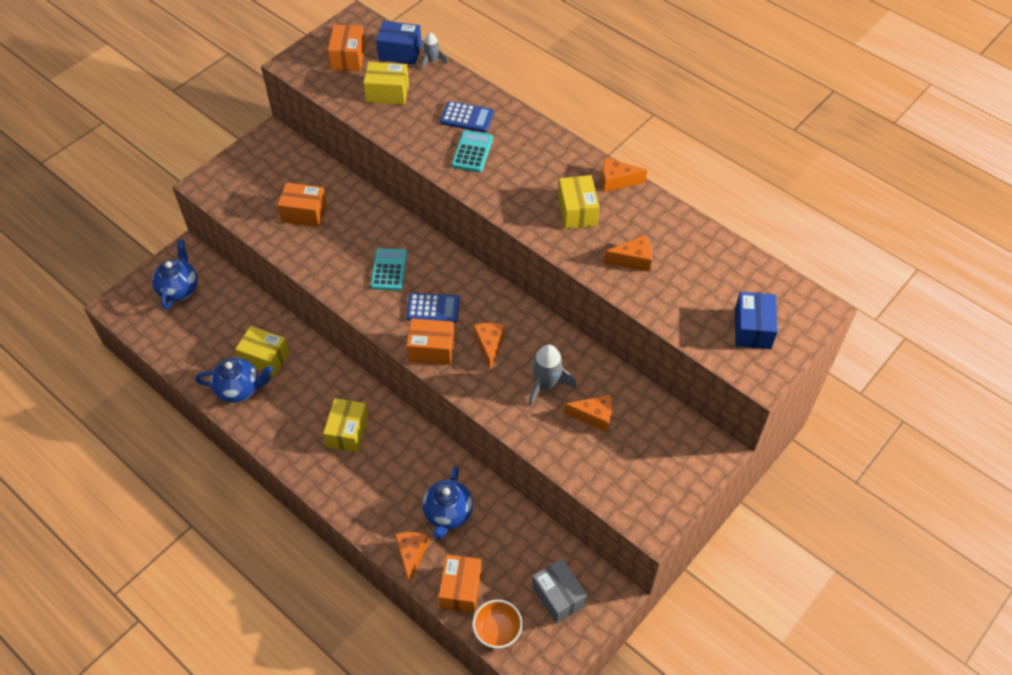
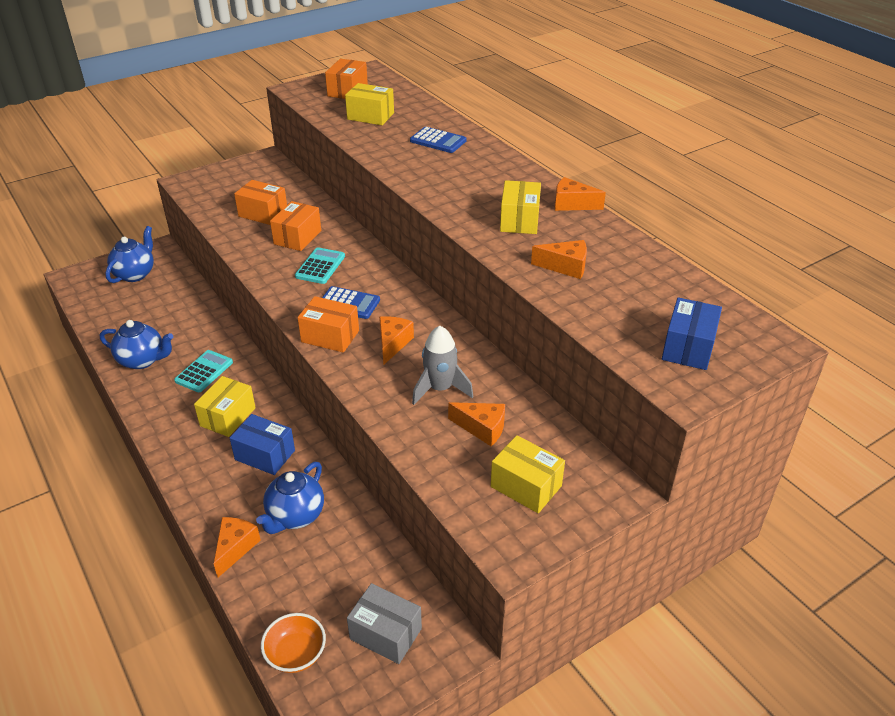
camera: 15 degrees right, 15 degrees down
yellow box [235,326,290,376] -> yellow box moved to [491,435,565,513]
blue box [376,21,422,65] -> blue box moved to [230,414,295,475]
grey rocket [421,32,448,69] -> none
orange box [438,554,482,613] -> orange box moved to [270,201,321,251]
turquoise calculator [452,130,493,172] -> turquoise calculator moved to [174,350,233,392]
grey box [532,558,587,624] -> grey box turned 45 degrees counterclockwise [347,583,422,664]

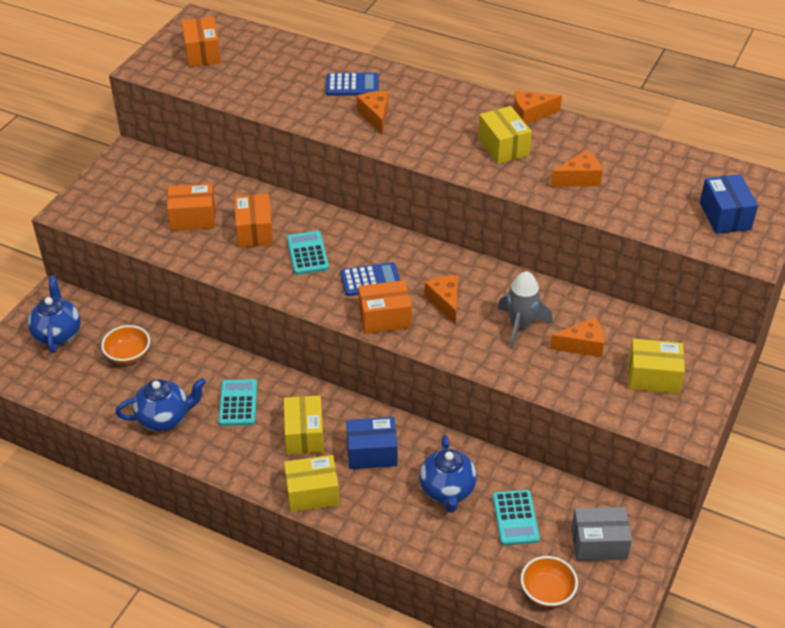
camera: 30 degrees left, 5 degrees up
orange cheese [214,517,261,577] -> orange cheese moved to [357,91,389,135]
yellow box [345,83,394,125] -> yellow box moved to [284,455,339,512]
none -> orange bowl [101,325,150,364]
none -> turquoise calculator [493,490,540,545]

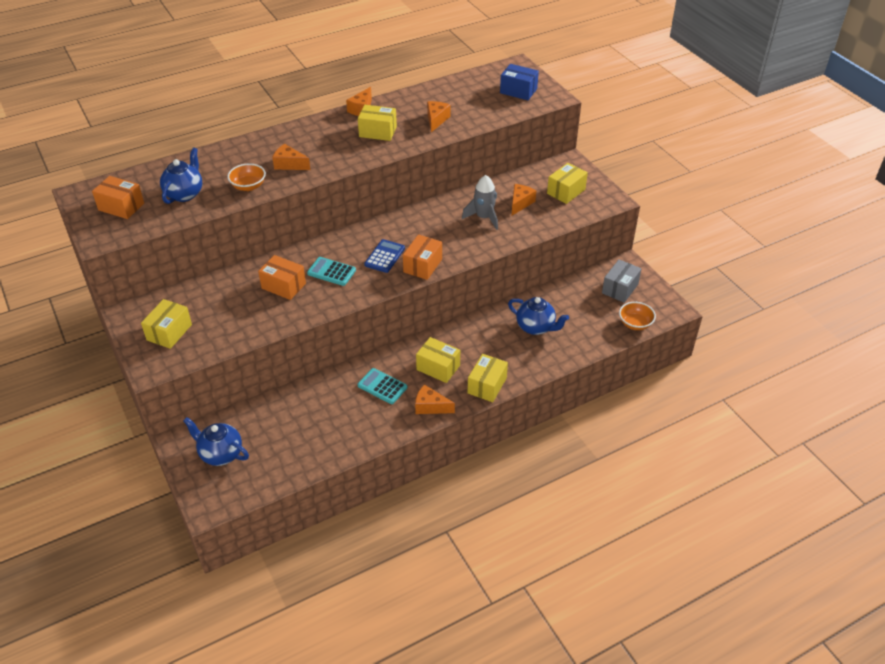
camera: 55 degrees left, 0 degrees up
orange bowl [101,325,150,364] -> orange bowl moved to [227,164,266,191]
blue teapot [115,378,206,431] -> blue teapot moved to [160,147,202,204]
orange box [167,184,215,231] -> none
blue calculator [326,73,379,96] -> none
blue box [346,417,397,469] -> none
orange cheese [424,275,458,325] -> orange cheese moved to [415,384,455,414]
turquoise calculator [493,490,540,545] -> none
none -> yellow box [141,299,192,349]

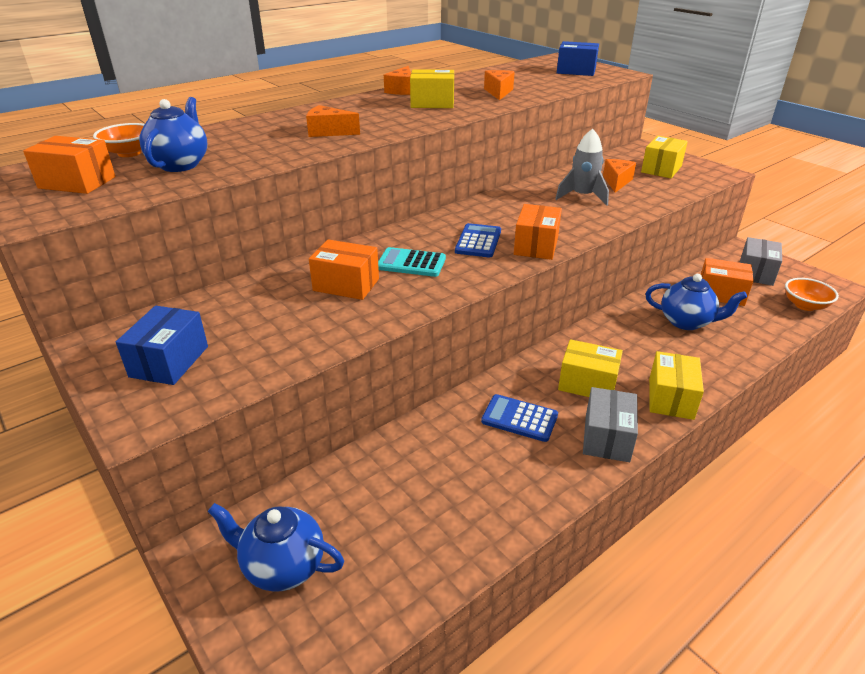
camera: 10 degrees left, 10 degrees down
yellow box [141,299,192,349] -> blue box [116,306,208,385]
orange bowl [227,164,266,191] -> orange bowl moved to [93,123,145,157]
turquoise calculator [358,368,407,404] -> blue calculator [481,394,558,442]
orange cheese [415,384,455,414] -> grey box [583,387,638,462]
none -> orange box [701,258,754,306]

